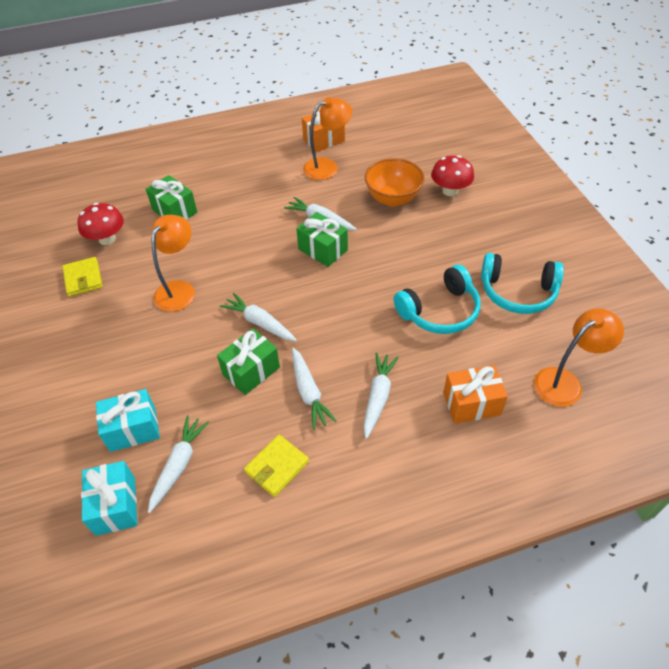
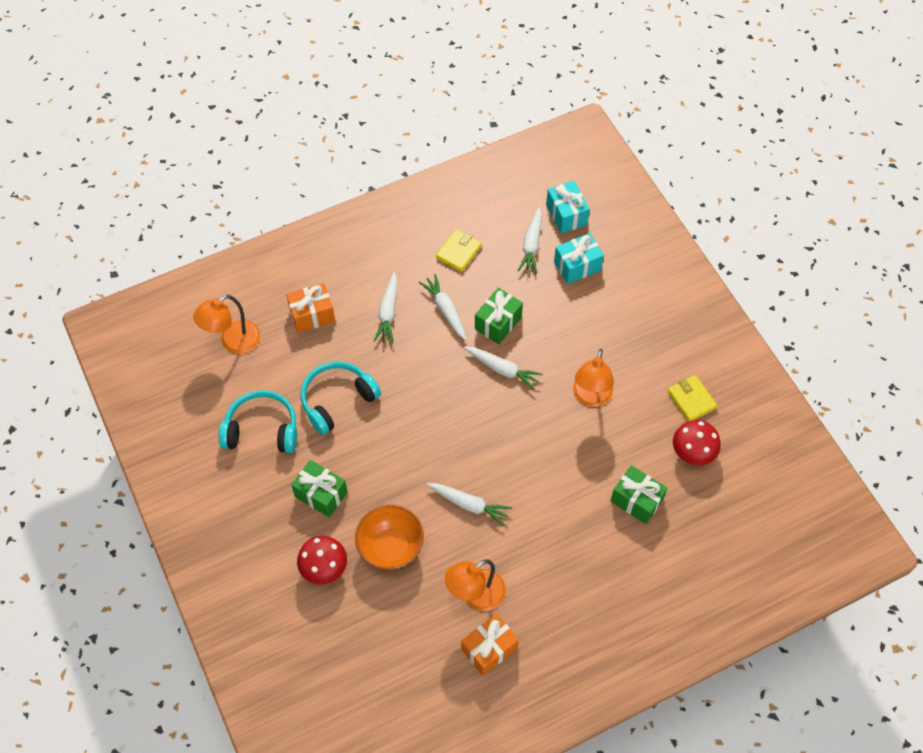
camera: 170 degrees right, 10 degrees up
green gift [296,212,348,267] -> green gift moved to [291,460,348,517]

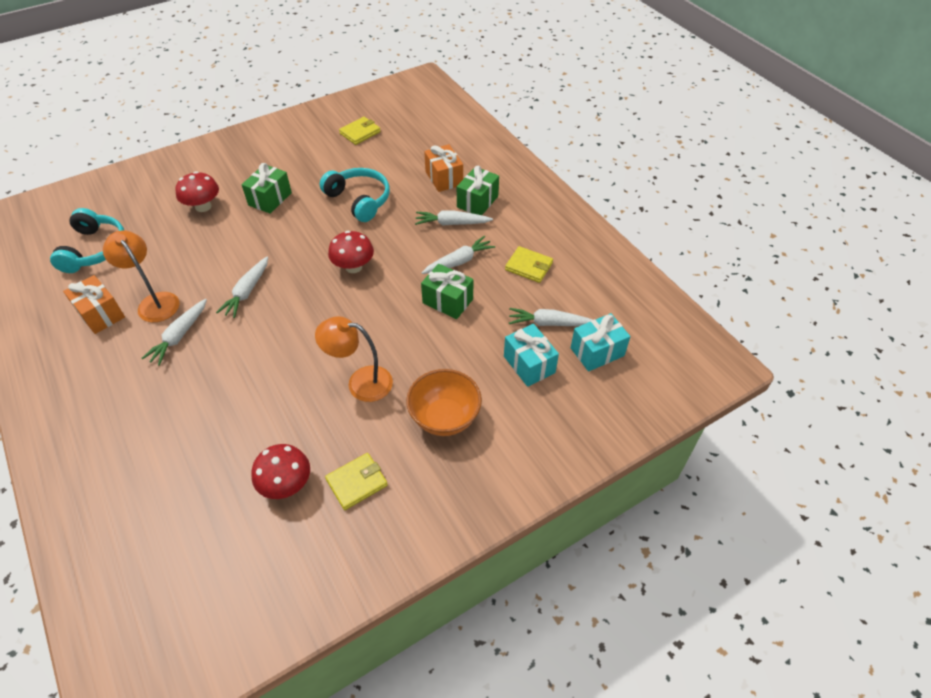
camera: 85 degrees right, 10 degrees down
orange lamp [193,295,260,354] -> none
turquoise headphones [218,390,297,453] -> turquoise headphones moved to [50,208,125,273]
orange bowl [355,504,424,570] -> orange bowl moved to [406,369,482,436]
white carrot [464,347,543,390] -> white carrot moved to [141,299,207,366]
green gift [610,465,668,524] -> green gift moved to [457,166,499,215]
none -> red mushroom [328,231,374,273]
none -> yellow wallet [339,117,381,145]

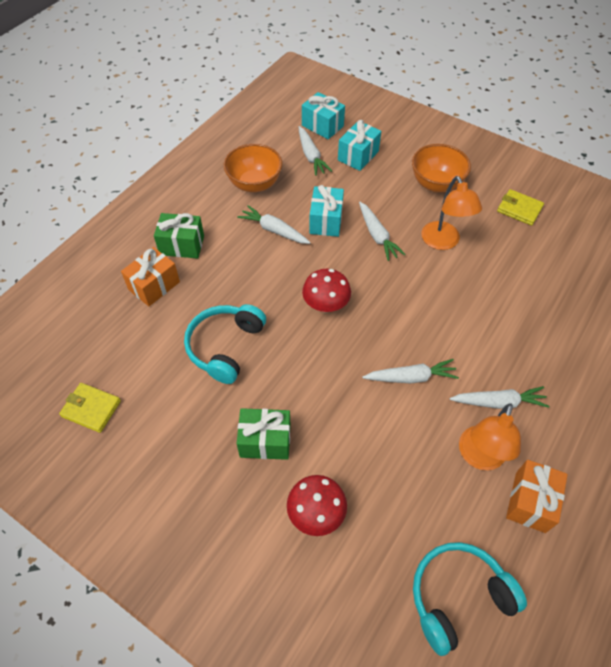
camera: 115 degrees left, 5 degrees up
red mushroom [251,444,310,499] -> none
white carrot [415,211,493,226] -> white carrot moved to [359,202,406,261]
green gift [421,264,473,319] -> turquoise gift [309,185,344,237]
yellow wallet [505,246,553,283] -> orange bowl [223,144,282,192]

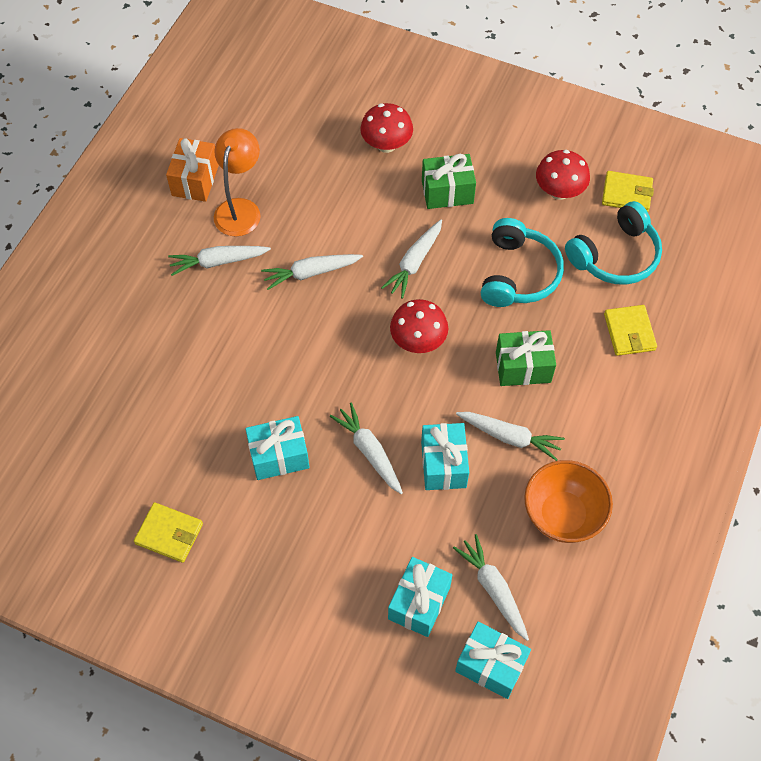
camera: 170 degrees right, 5 degrees up
orange gift [121,247,180,306] -> yellow wallet [604,305,657,356]
green gift [154,213,204,259] -> green gift moved to [496,330,556,386]
orange bowl [412,144,471,192] -> none
turquoise headphones [413,542,527,656] -> turquoise headphones moved to [565,201,662,285]
orange lamp [421,176,482,250] -> turquoise gift [245,416,309,480]
none -> white carrot [381,220,442,299]
none -> red mushroom [536,150,590,200]

